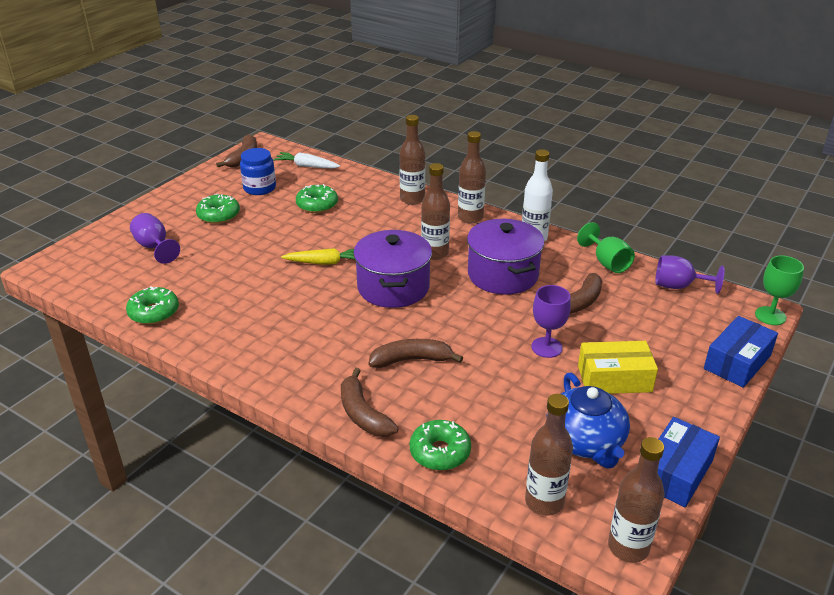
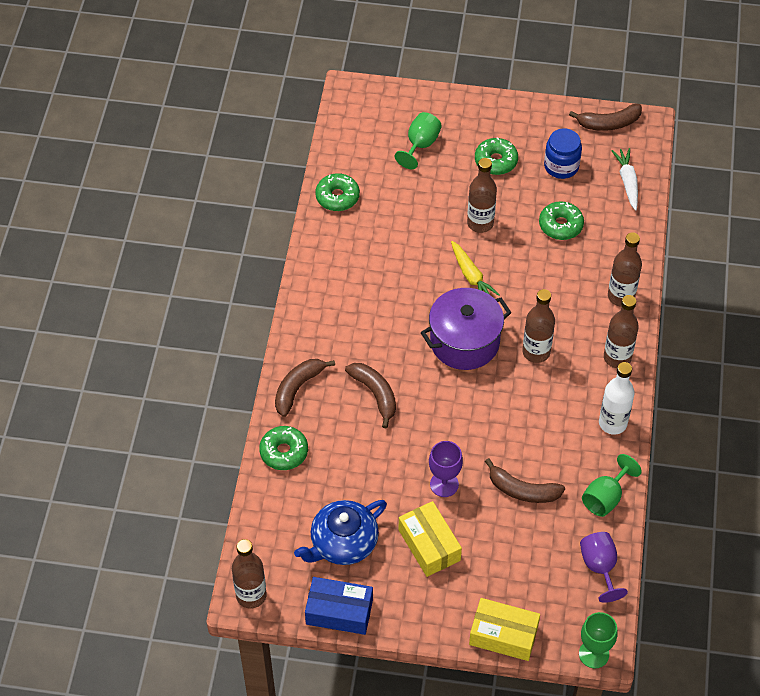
camera: 65 degrees right, 20 degrees up
purple goblet [130,213,180,264] -> green goblet [395,112,442,169]
purple pot [467,219,544,295] -> none
brown bottle [525,394,573,515] -> brown bottle moved to [467,158,497,233]
blue box [704,316,778,388] -> yellow box [469,598,540,661]

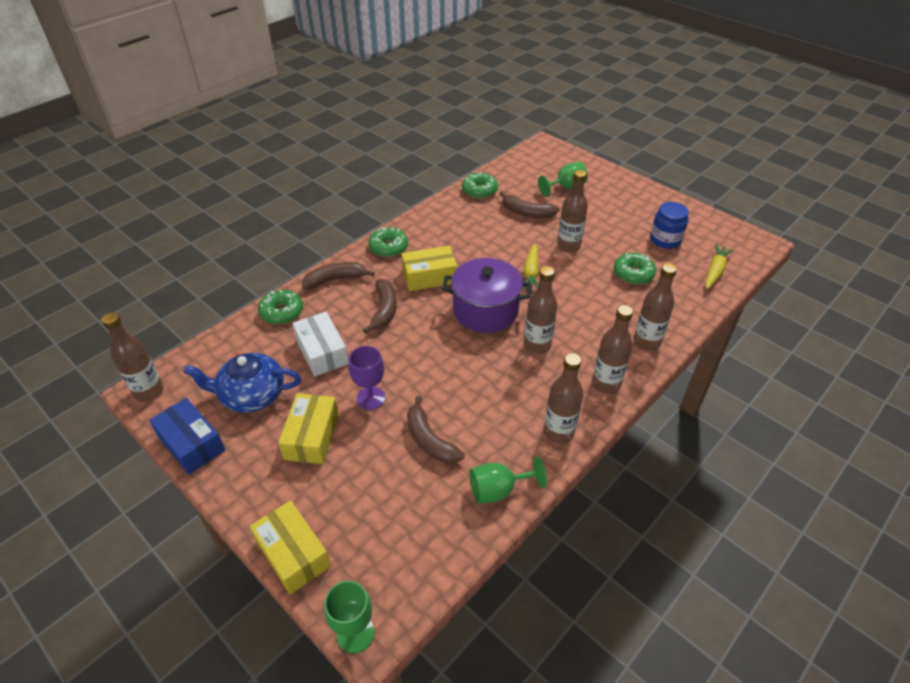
camera: 35 degrees right, 10 degrees down
green donut [475,137,518,175] -> green donut moved to [368,227,408,257]
brown banana [569,104,642,131] -> brown banana moved to [499,191,559,218]
purple goblet [580,532,628,603] -> none
white bottle [599,362,635,435] -> brown bottle [544,353,583,444]
white carrot [611,148,638,210] -> yellow carrot [705,244,733,289]
none -> white box [292,312,349,377]
none -> yellow box [402,246,457,291]

